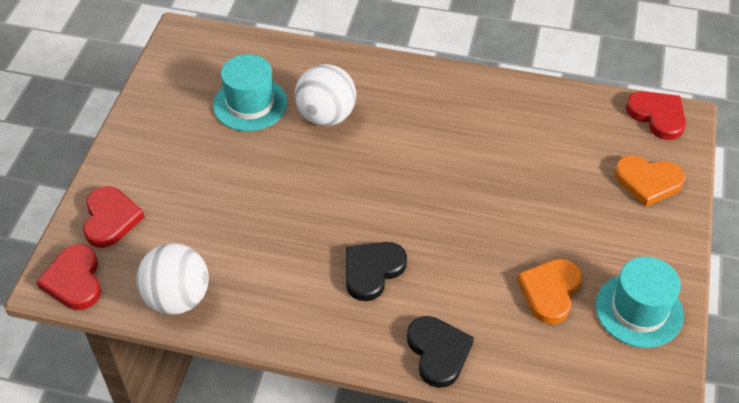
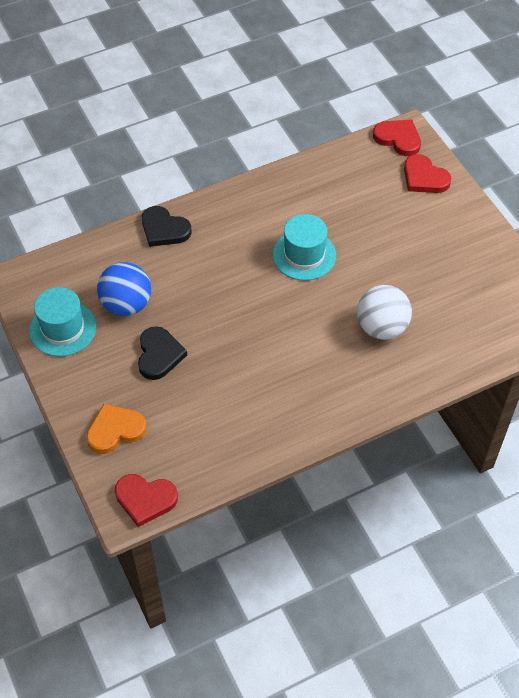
camera: 140 degrees right, 5 degrees up
white ball [136,243,209,315] -> none
turquoise hat [213,54,287,131] -> turquoise hat moved to [273,214,336,281]
black heart [346,242,407,301] -> black heart moved to [138,326,187,380]
orange heart [517,259,582,324] -> blue ball [97,262,151,316]

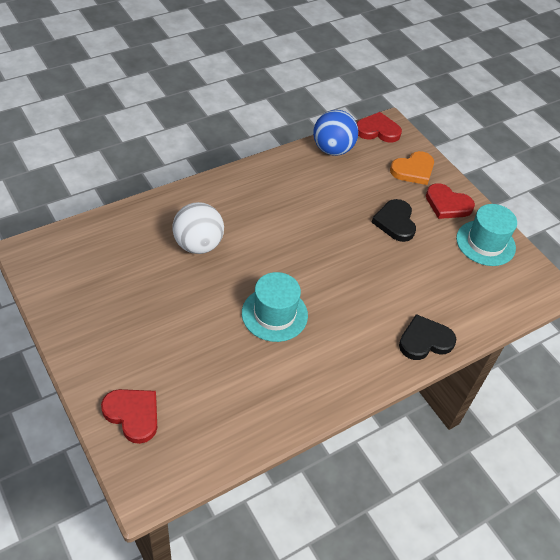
camera: 170 degrees right, 5 degrees down
blue ball [97,262,151,316] -> blue ball moved to [313,110,358,156]
black heart [142,206,192,247] -> black heart turned 45 degrees counterclockwise [399,314,456,360]
red heart [373,120,421,156] -> red heart moved to [426,183,475,219]

